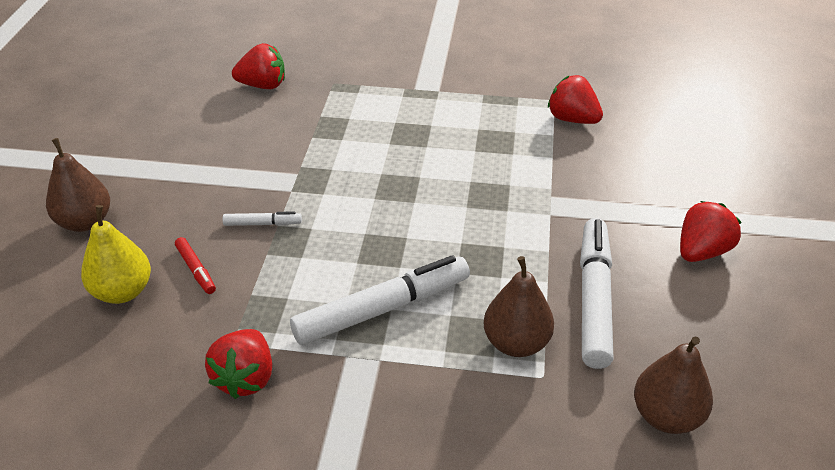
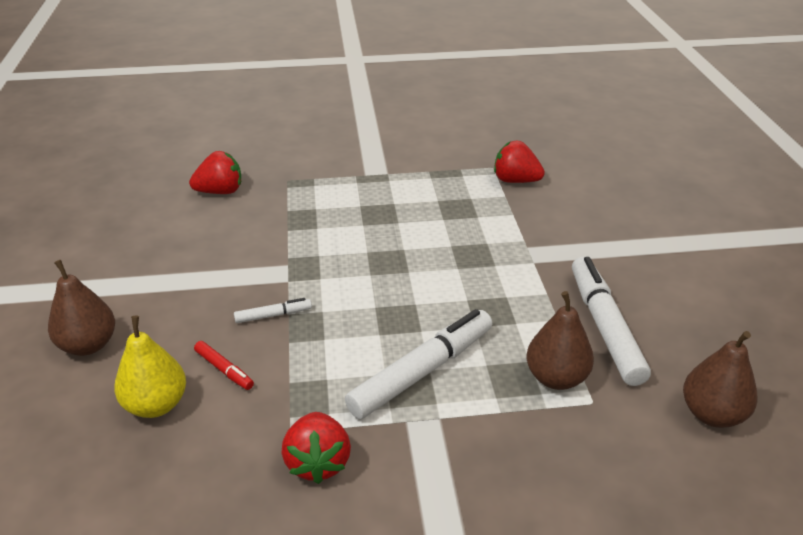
camera: 15 degrees left, 5 degrees down
red strawberry [680,201,742,262] -> none

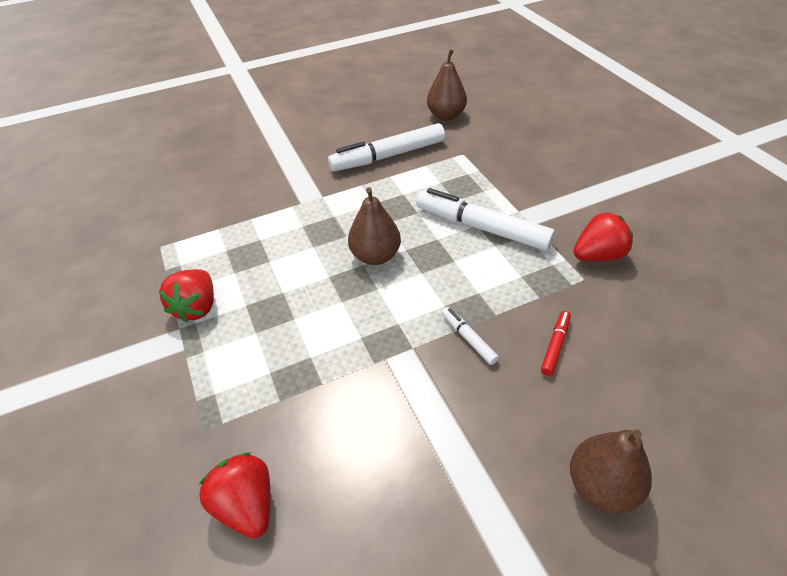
camera: 105 degrees left, 10 degrees up
yellow pear [114,316,186,418] -> none
red strawberry [494,141,545,183] -> red strawberry moved to [159,269,214,323]
brown pear [527,291,594,390] -> brown pear moved to [348,187,401,265]

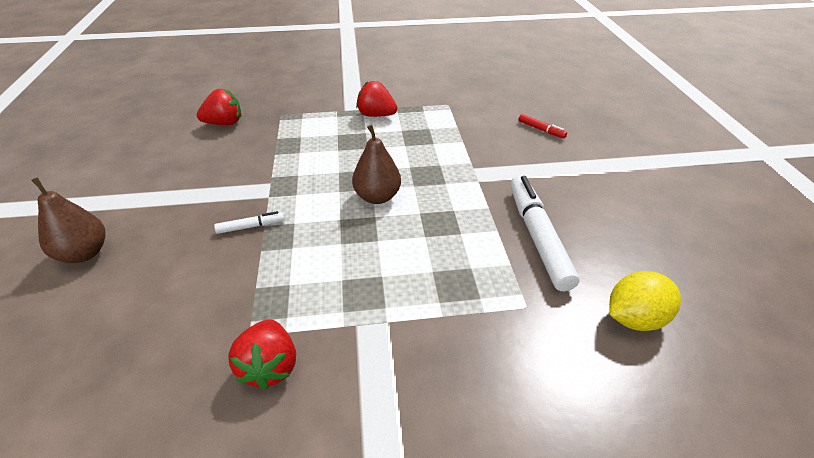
camera: 105 degrees right, 5 degrees down
white marker [416,188,555,251] -> none
brown pear [427,49,467,121] -> yellow lemon [609,271,681,331]
red marker [541,311,571,376] -> red marker moved to [518,114,567,139]

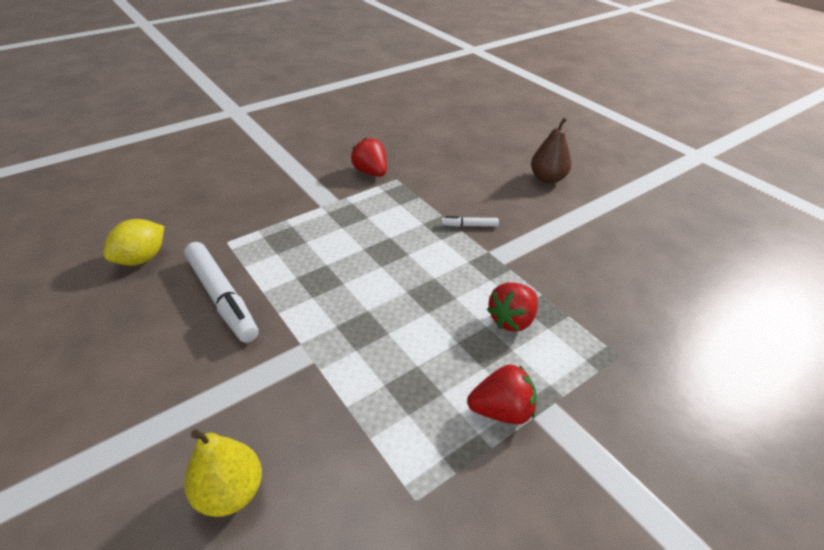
camera: 150 degrees right, 0 degrees up
red strawberry [197,89,241,125] -> red strawberry moved to [487,282,538,332]
white marker [214,211,285,234] -> white marker turned 45 degrees clockwise [441,216,499,227]
brown pear [352,125,401,204] -> none
red marker [518,114,567,139] -> yellow pear [184,429,262,517]

